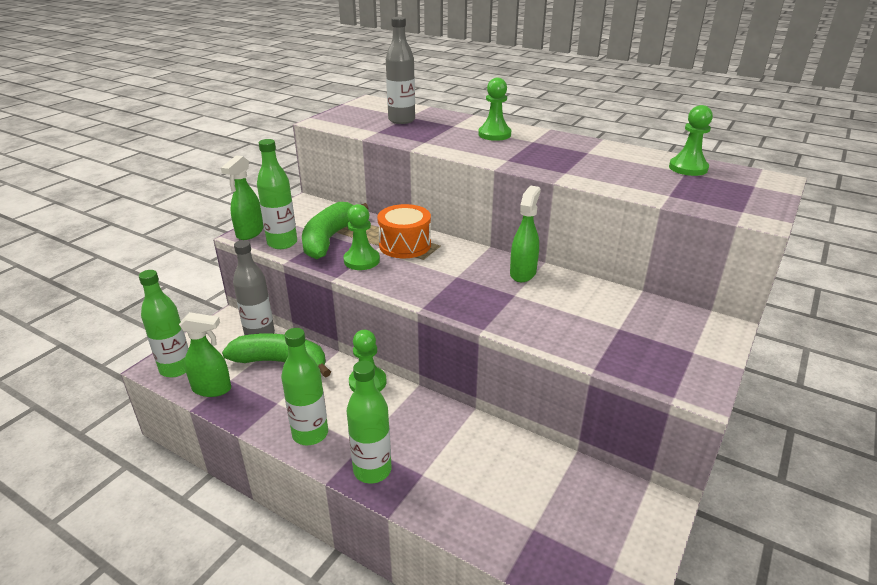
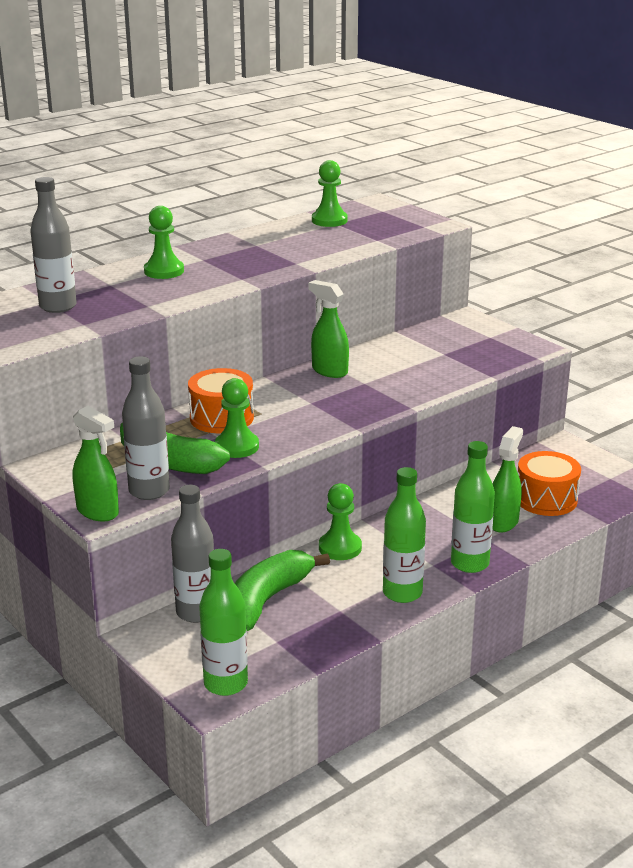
camera: 70 degrees left, 5 degrees down
green spray bottle [179,312,231,397] -> green spray bottle moved to [492,426,523,532]
green bottle [257,139,297,249] -> grey bottle [122,356,170,500]
none -> orange drum [518,451,581,516]

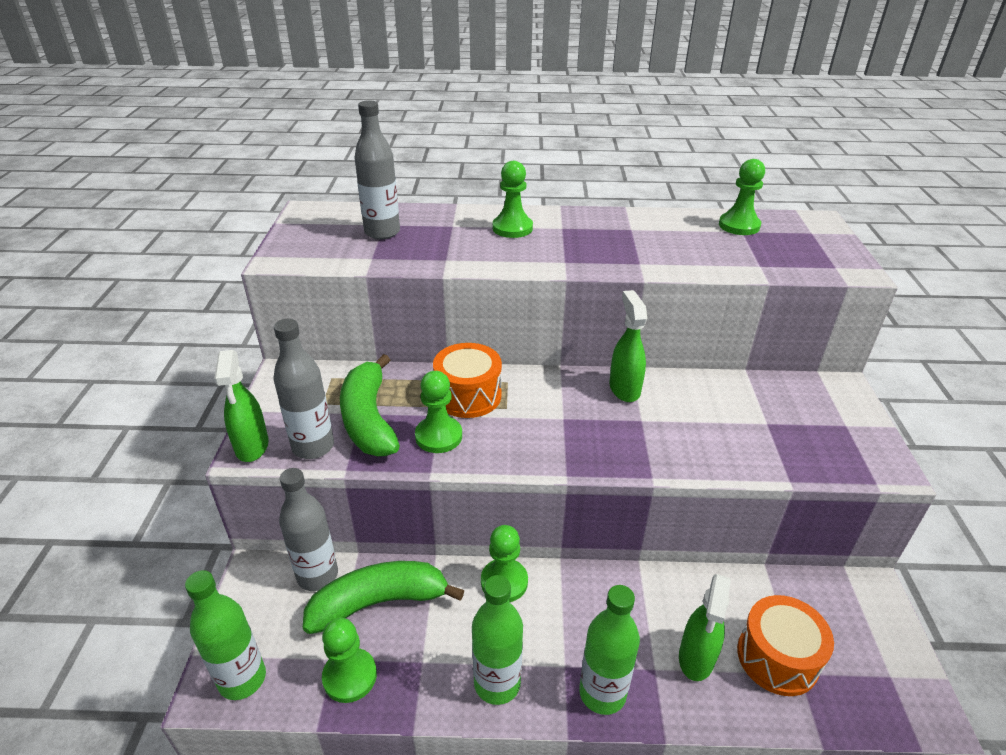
camera: 40 degrees right, 10 degrees up
green spray bottle [492,426,523,532] -> green spray bottle turned 135 degrees clockwise [679,574,731,681]
none -> green pawn [322,618,377,703]

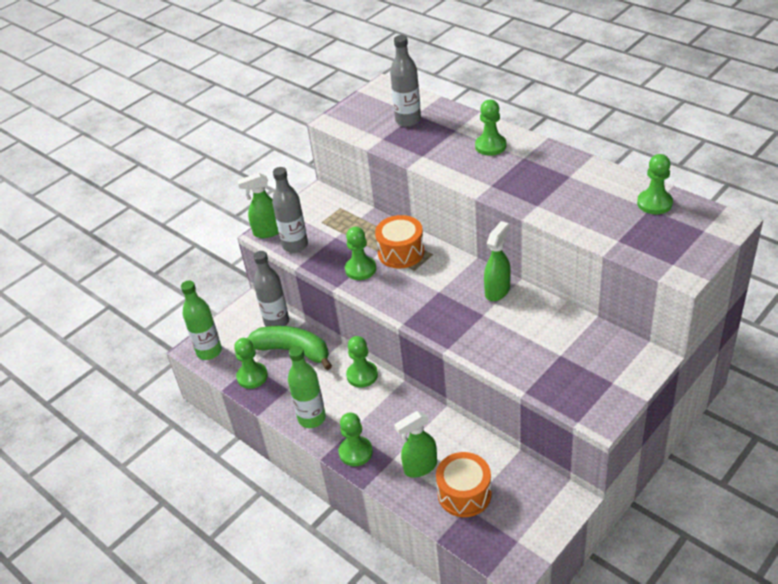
camera: 45 degrees right, 5 degrees up
green spray bottle [214,350,269,462] -> green spray bottle turned 45 degrees clockwise [237,173,279,238]
green banana [340,354,400,456] -> none
green bottle [579,585,640,715] -> green pawn [339,412,373,466]

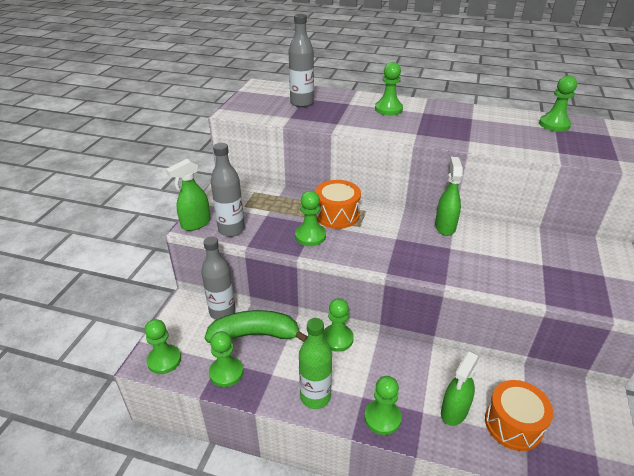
camera: 30 degrees left, 5 degrees down
green bottle [181,280,222,360] -> green pawn [145,319,181,374]

